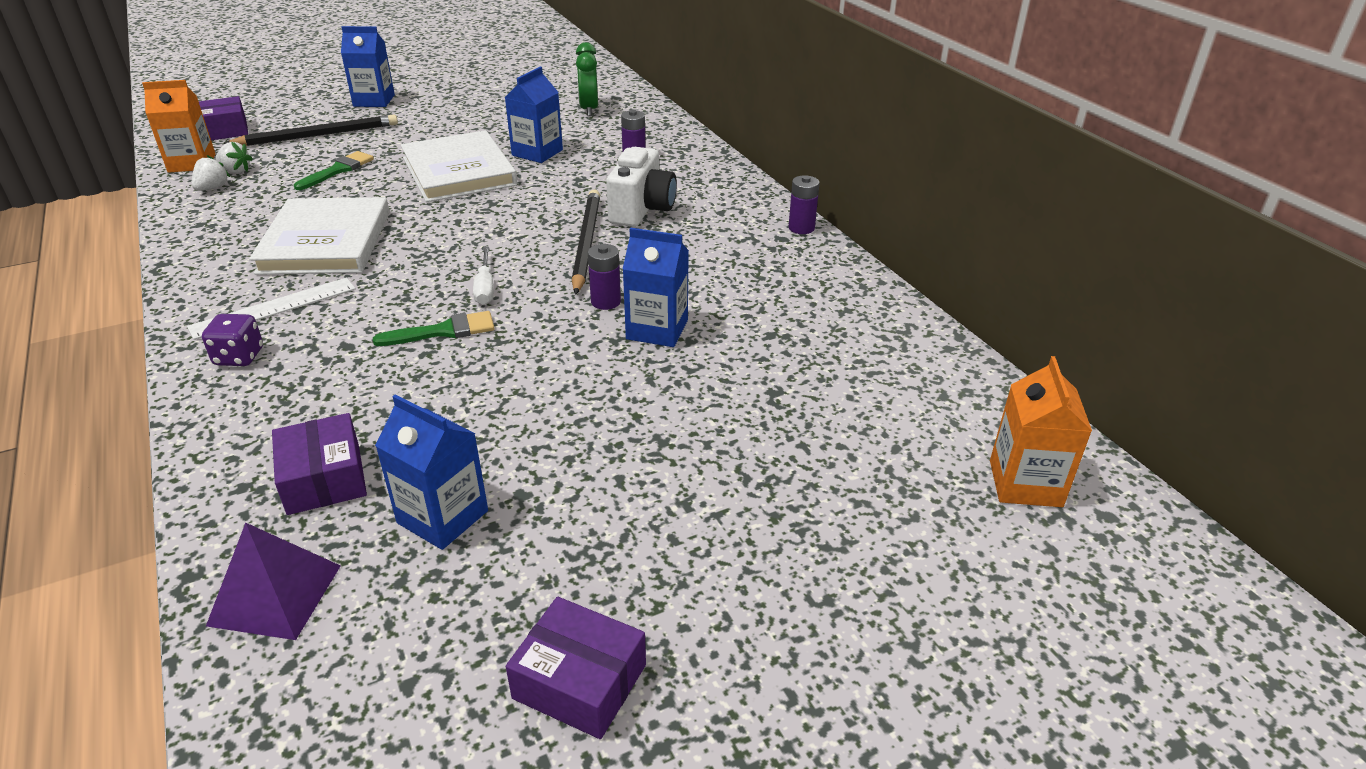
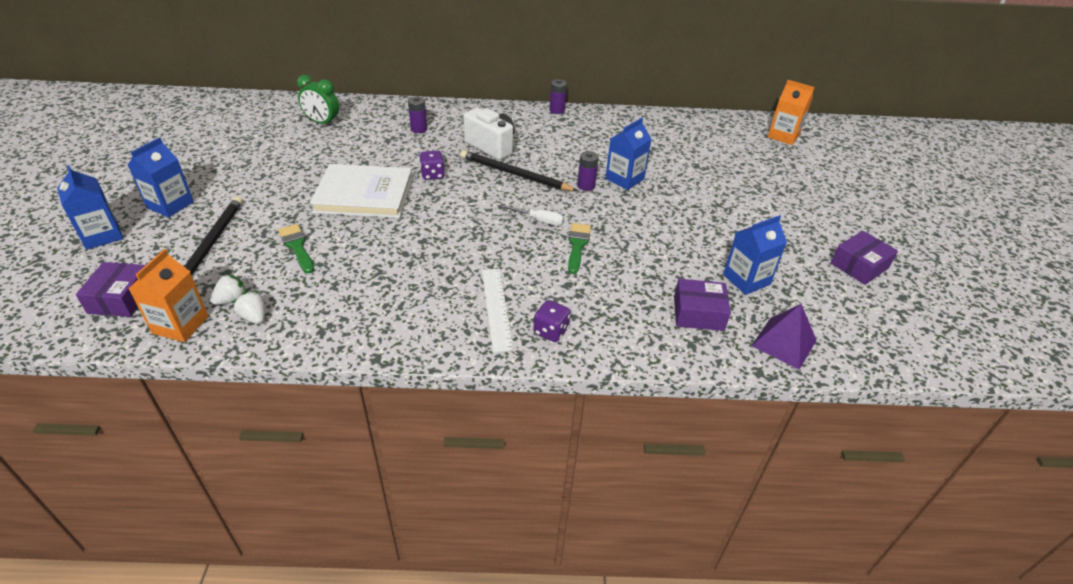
camera: 65 degrees left, 5 degrees up
white book [249,197,390,275] -> none
blue carton [505,67,563,163] -> blue carton moved to [57,165,123,250]
none -> purple dice [420,150,445,180]

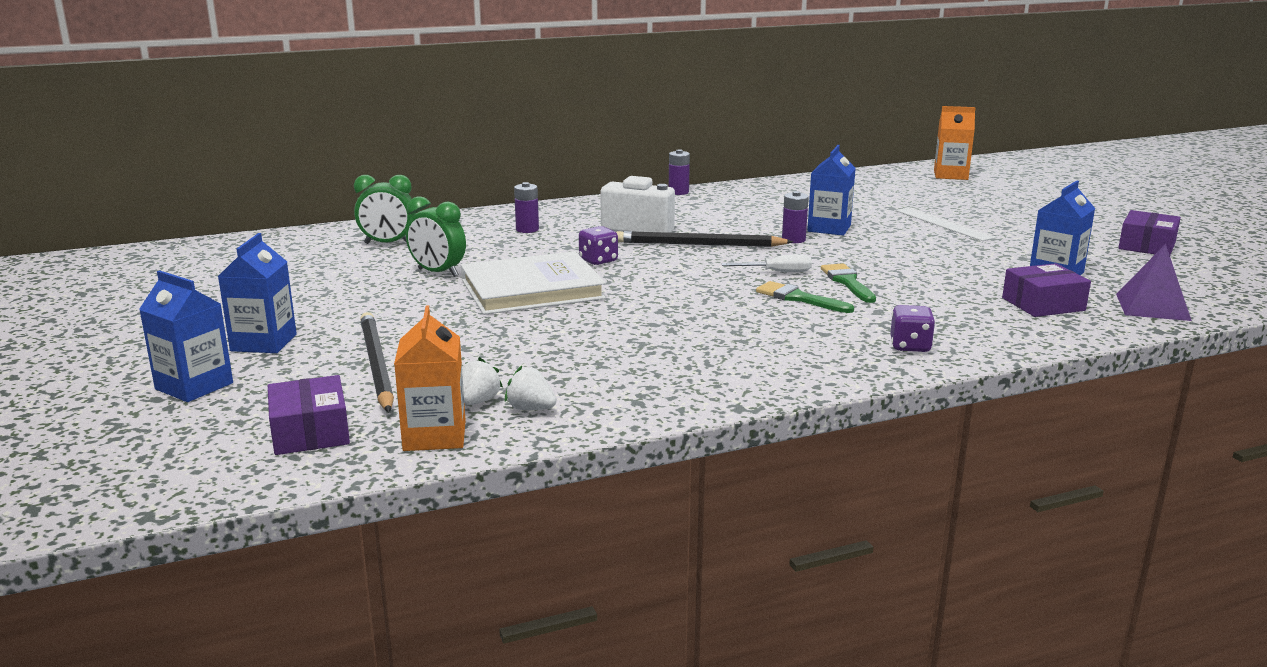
camera: 20 degrees left, 20 degrees down
green brush [278,224,314,274] -> green brush moved to [756,281,854,313]
white ruler [482,269,513,352] -> white ruler moved to [896,207,997,241]
none -> green clock [406,196,466,277]

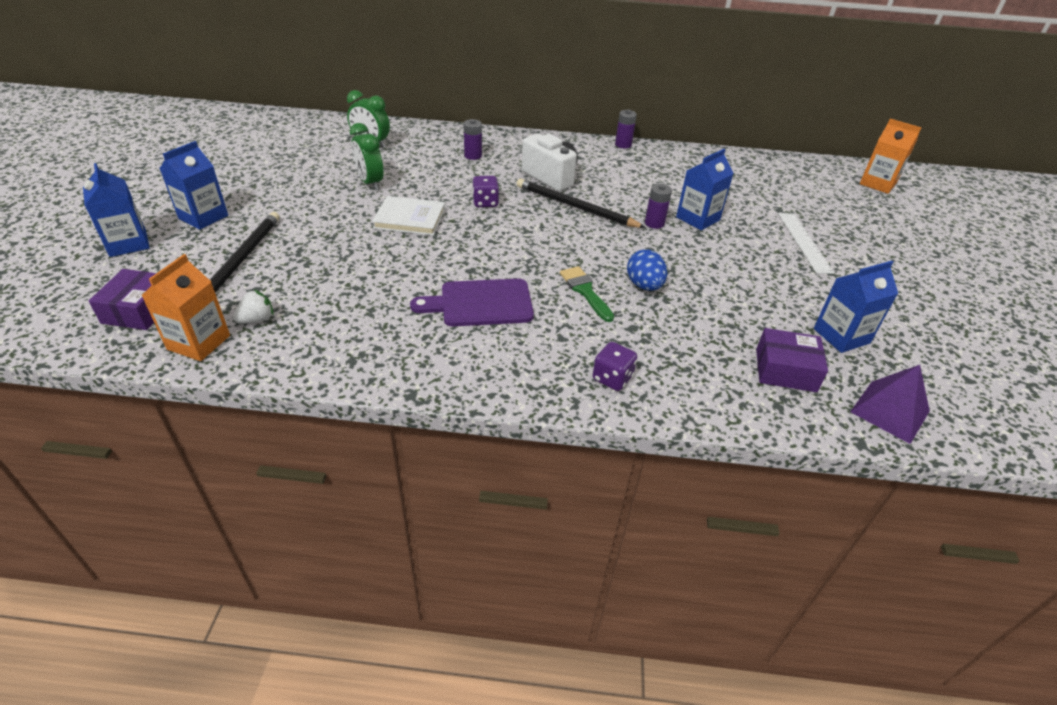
camera: 25 degrees right, 20 degrees up
white book [461,251,606,315] -> white book [372,196,445,236], size x0.65
white strawberry [505,366,557,410] -> none
white screwdriver [722,255,812,272] -> none
green brush [821,263,876,303] -> blue egg [627,250,668,290]
purple box [1118,210,1181,255] -> none
none -> purple cutting board [410,279,534,326]

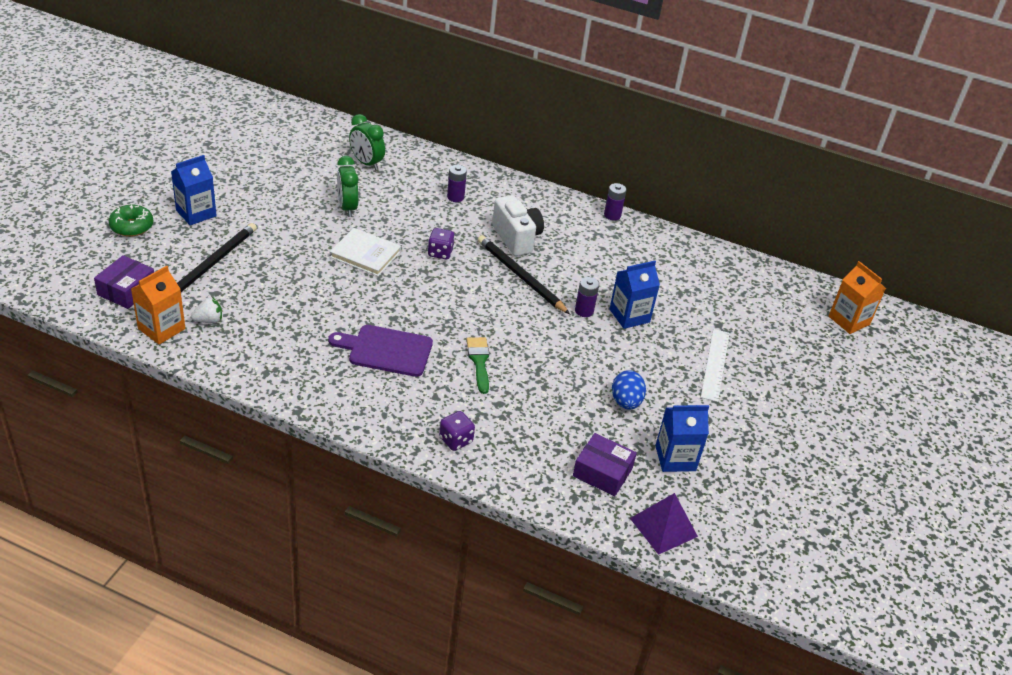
camera: 15 degrees right, 0 degrees up
blue carton [83,163,150,257] -> green donut [109,205,153,237]
blue egg [627,250,668,290] -> blue egg moved to [612,370,646,410]

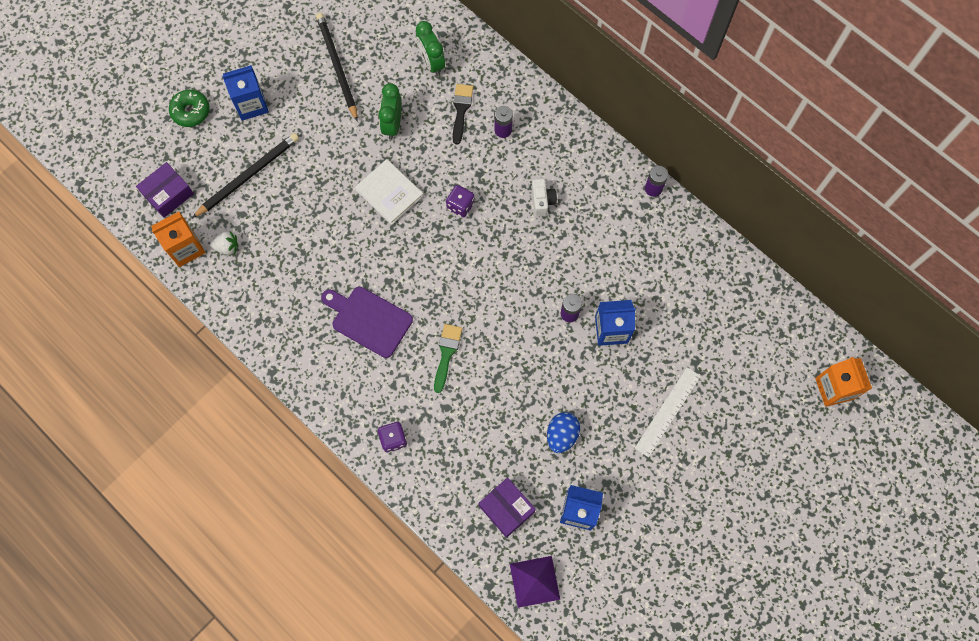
camera: 25 degrees right, 30 degrees up
black pencil [478,235,570,314] -> black pencil moved to [316,13,358,122]
white camera [492,195,544,256] -> white camera [532,179,557,216], size x0.58
none -> black brush [453,84,473,144]

